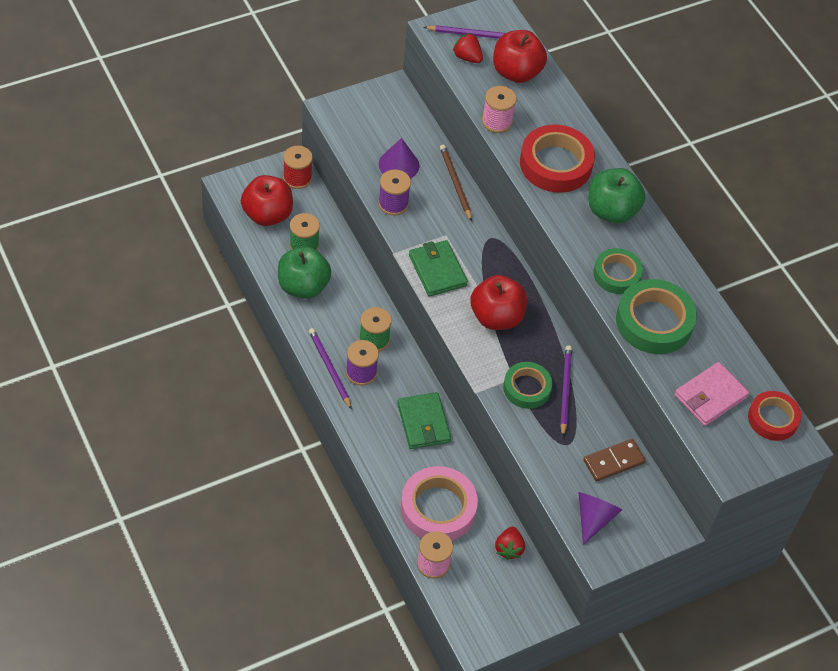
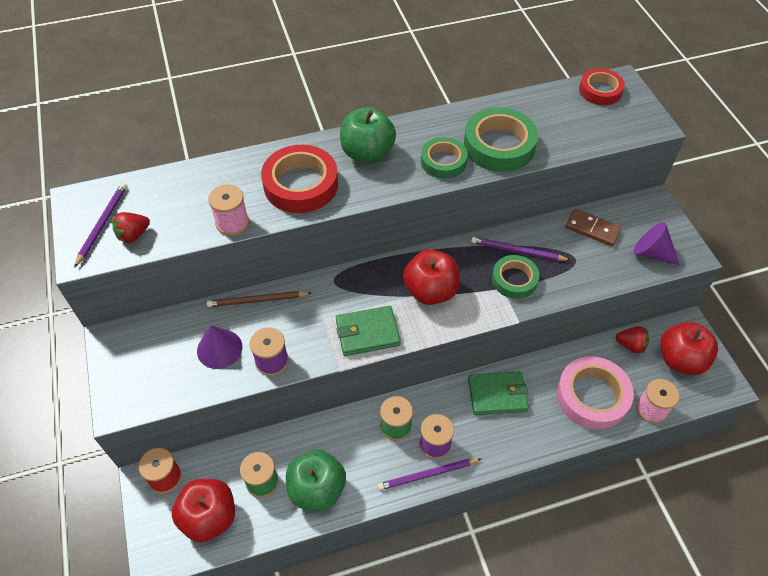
camera: 75 degrees left, 0 degrees up
red apple [493,30,547,83] -> red apple moved to [660,322,718,375]
brown domino [583,439,646,482] -> brown domino turned 45 degrees counterclockwise [565,209,622,246]
pink wallet [674,362,749,426] -> none

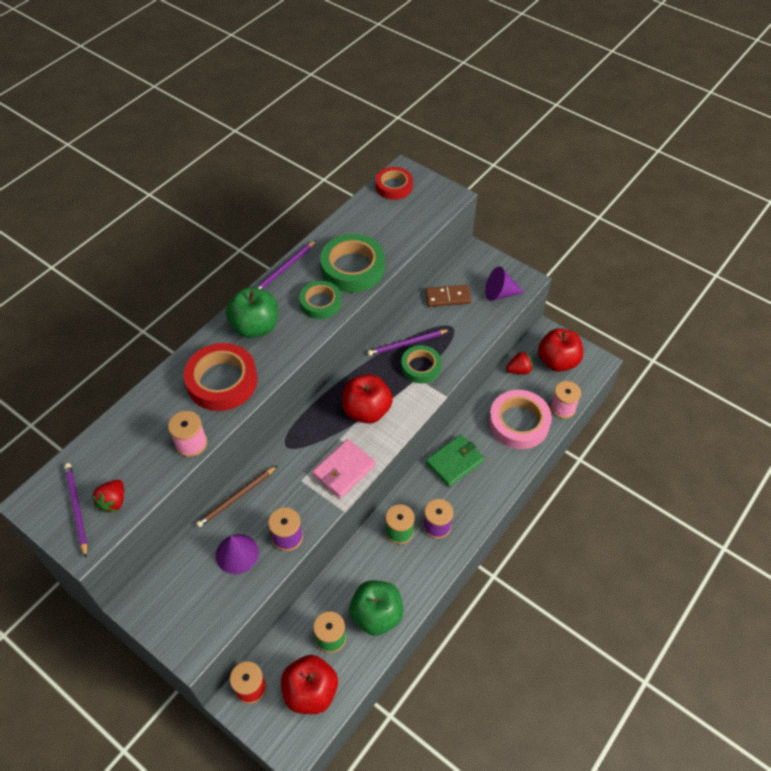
camera: 35 degrees left, 0 degrees up
green wallet [336,306,401,356] -> pink wallet [312,439,376,498]
purple pencil [378,458,481,490] -> purple pencil moved to [255,240,316,290]

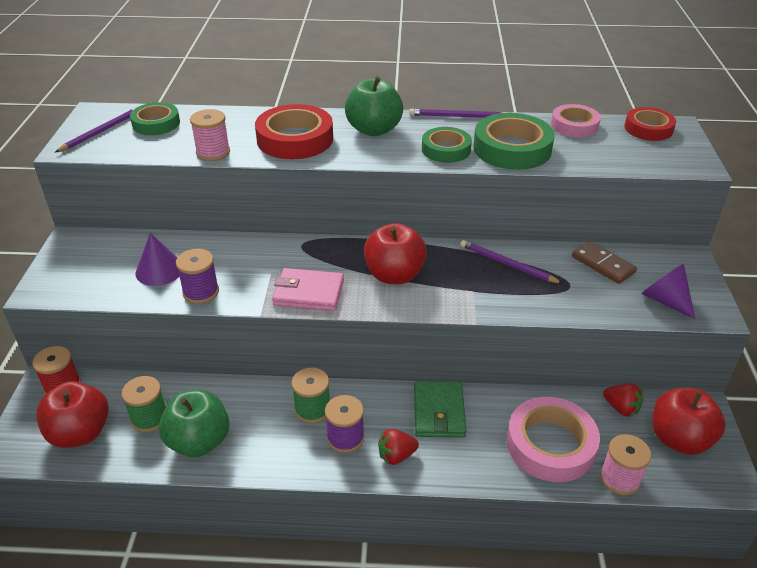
camera: 55 degrees right, 15 degrees down
red strawberry [92,480,124,513] -> red strawberry moved to [378,429,419,465]
brown pencil [196,465,278,527] -> none
green tape [401,345,441,383] -> green tape moved to [130,102,180,135]
green wallet [426,435,484,487] -> green wallet turned 75 degrees clockwise [414,381,467,437]
none -> pink tape [551,104,601,137]

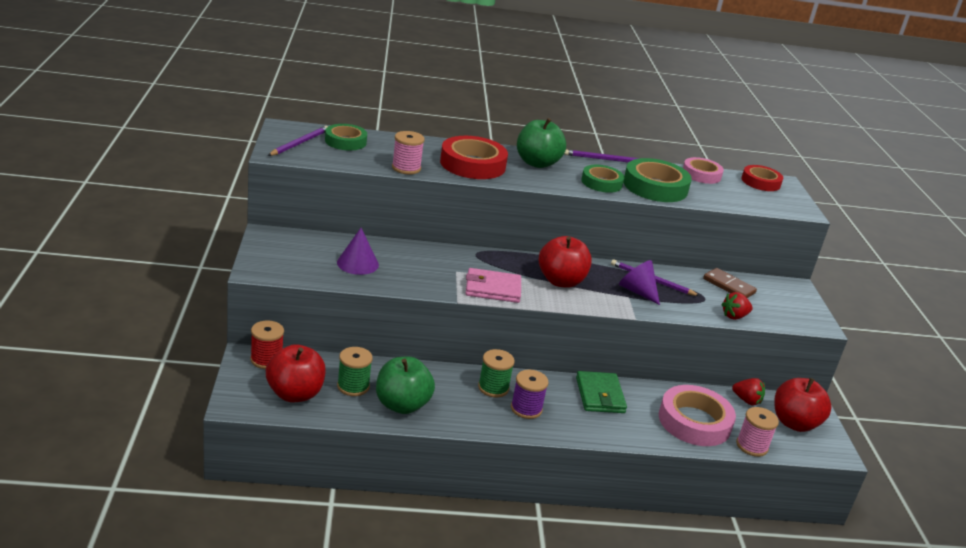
camera: 10 degrees left, 10 degrees down
purple spool [176,249,219,304] -> none
red strawberry [378,429,419,465] -> red strawberry moved to [721,292,753,320]
purple cone [641,263,695,319] -> purple cone moved to [619,260,660,305]

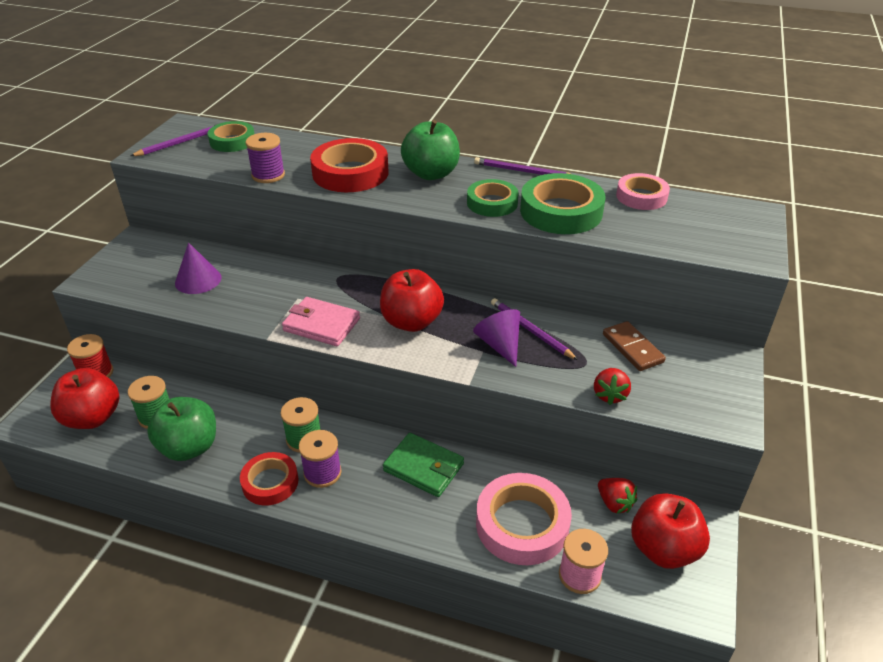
camera: 25 degrees right, 10 degrees up
pink spool [392,131,425,174] -> purple spool [245,133,285,183]
green wallet [576,371,627,413] -> green wallet turned 75 degrees counterclockwise [383,433,464,497]
red strawberry [721,292,753,320] -> red strawberry turned 75 degrees counterclockwise [594,368,631,405]
red tape [741,165,783,191] -> red tape moved to [240,452,299,506]

